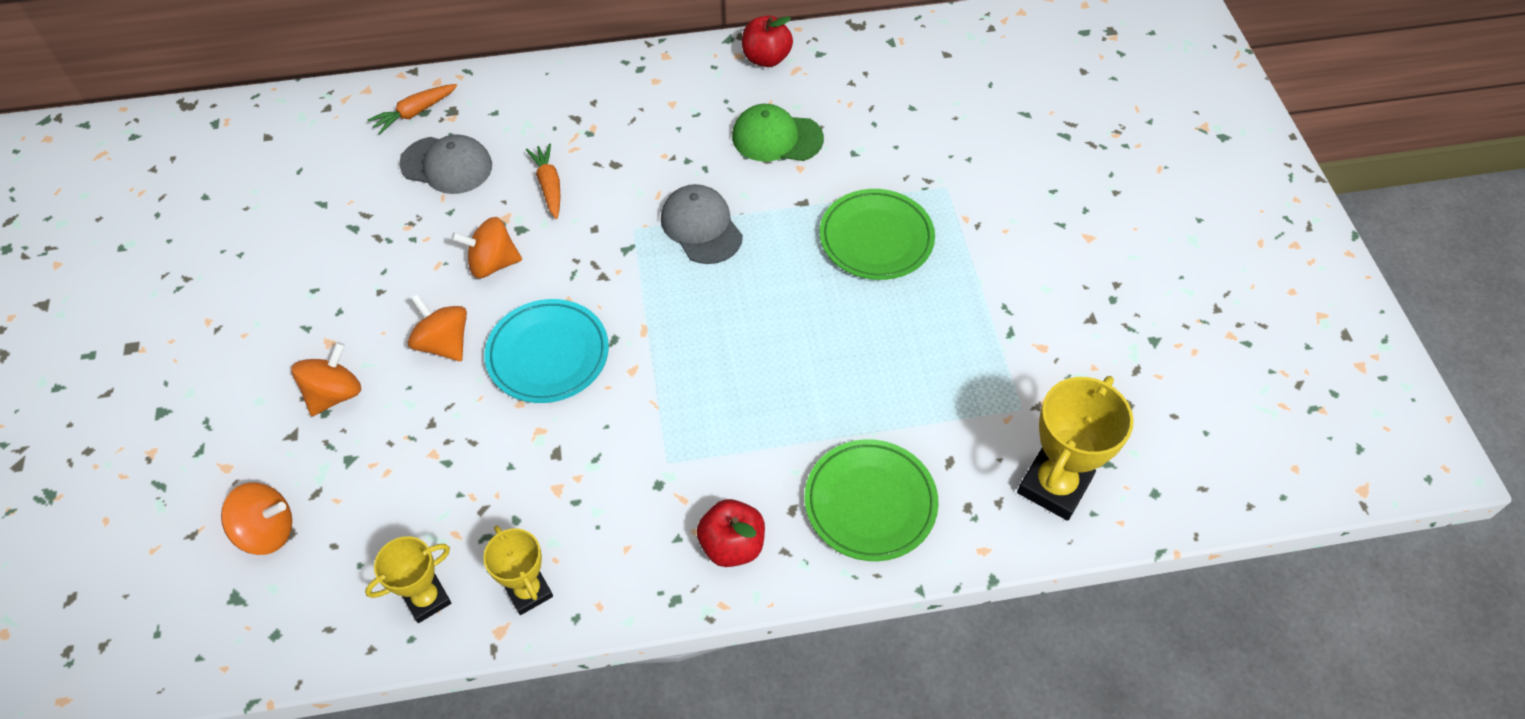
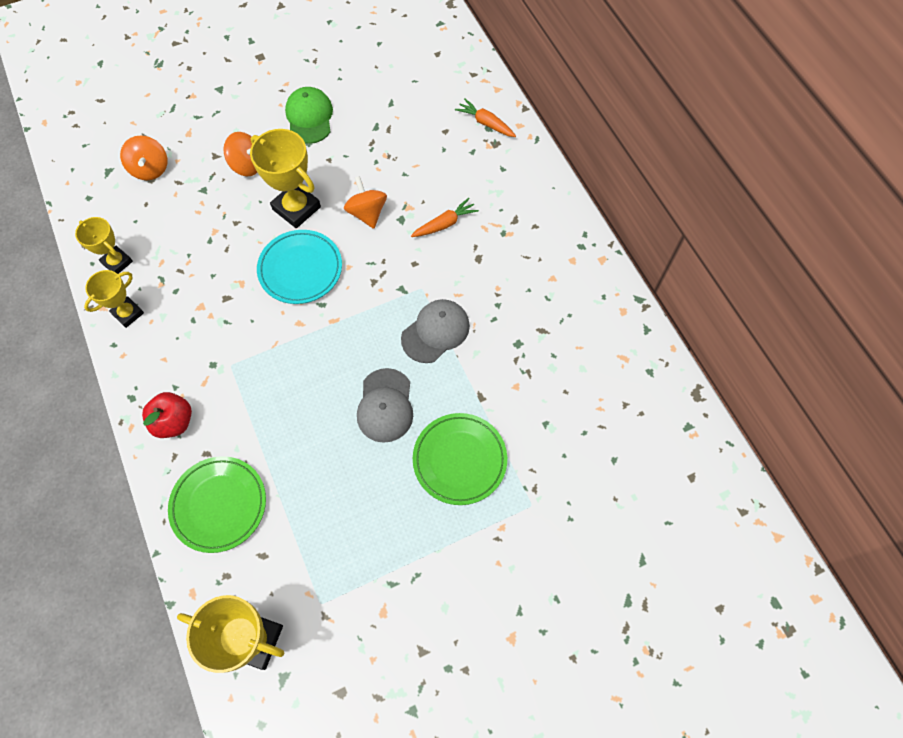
camera: 75 degrees right, 10 degrees up
grey cap [399,134,492,194] -> grey cap moved to [357,368,413,443]
orange spinning top [407,294,467,361] -> yellow trophy [250,129,321,228]
green cap [732,104,824,161] -> green cap moved to [285,87,333,144]
red apple [742,15,793,67] -> none

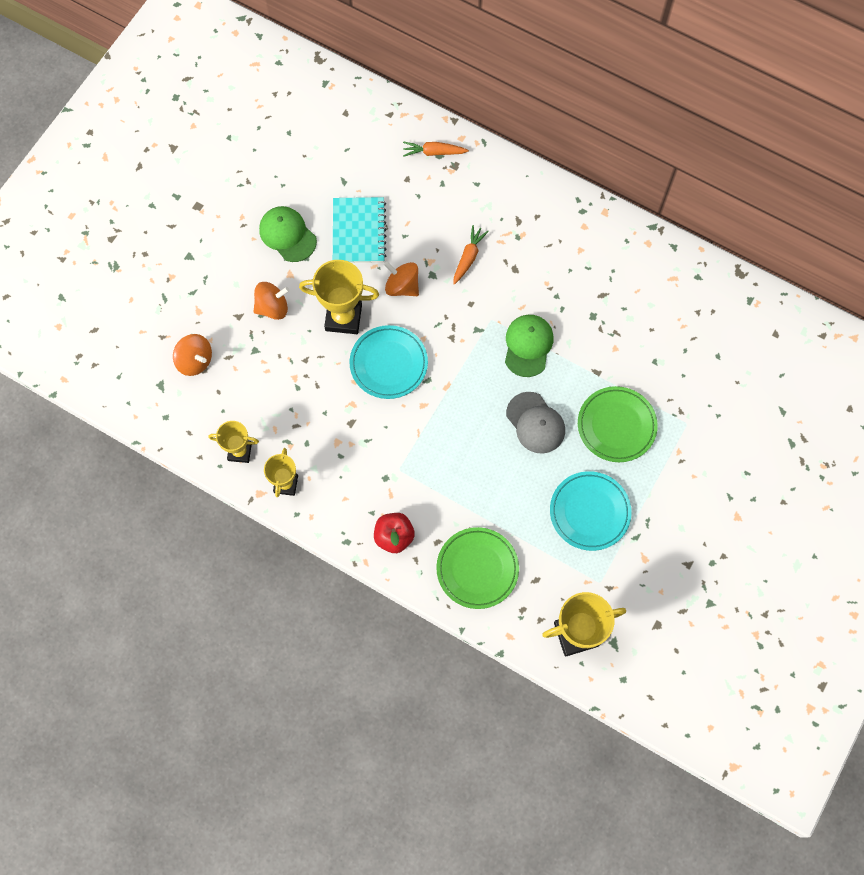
camera: 35 degrees left, 5 degrees up
grey cap [401,299,470,363] -> green cap [505,315,554,377]
none -> turquoise notebook [333,197,387,263]
none -> turquoise plate [550,471,632,551]

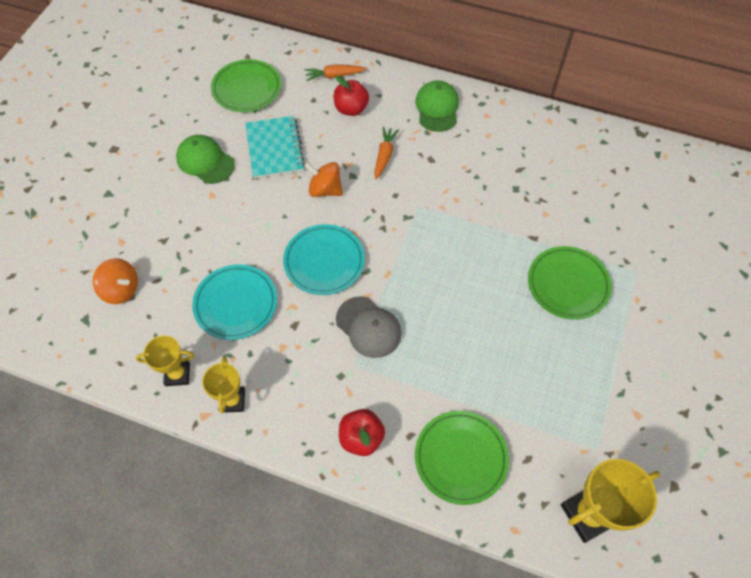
camera: 10 degrees left, 10 degrees down
orange spinning top [253,282,290,320] -> none
yellow trophy [299,260,379,334] -> none
green cap [505,315,554,377] -> green cap moved to [415,80,459,132]
grey cap [506,392,565,454] -> grey cap moved to [336,296,402,358]
turquoise plate [550,471,632,551] -> turquoise plate moved to [192,265,277,340]
none -> green plate [211,59,281,112]
none -> red apple [334,76,369,116]

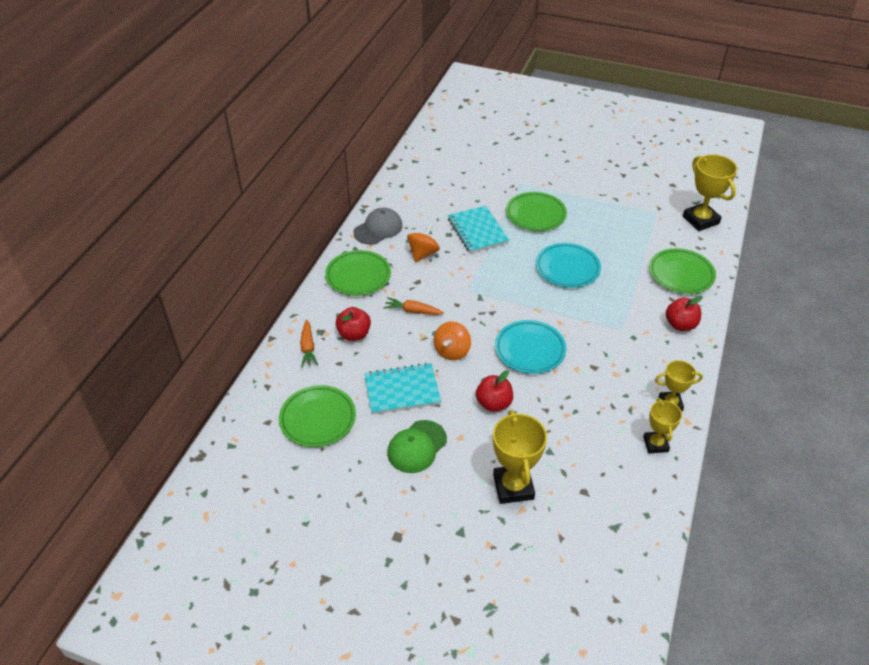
camera: 90 degrees left, 15 degrees down
orange spinning top [93,258,138,304] -> orange spinning top moved to [407,224,440,262]
turquoise plate [192,265,277,340] -> turquoise plate moved to [536,243,601,288]
grey cap [336,296,402,358] -> grey cap moved to [354,208,403,245]
green cap [415,80,459,132] -> green plate [325,250,391,296]
none -> turquoise notebook [448,206,509,253]
none -> red apple [476,370,513,412]
none -> yellow trophy [493,410,547,504]

